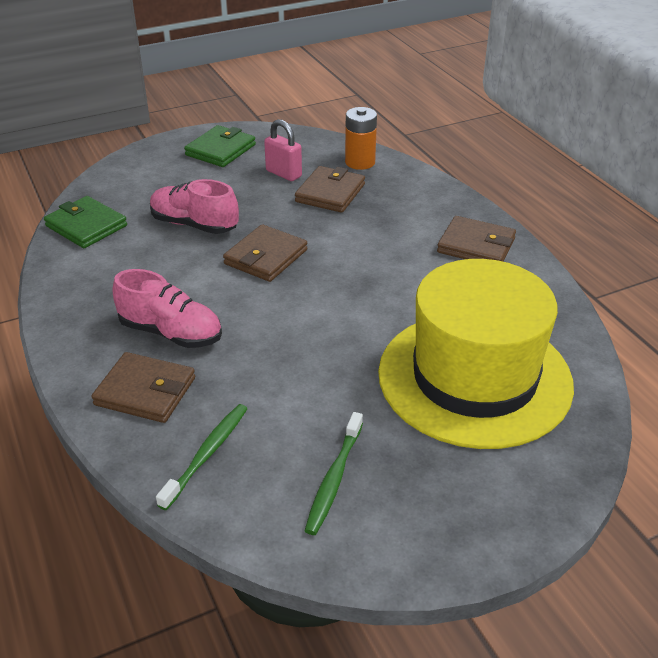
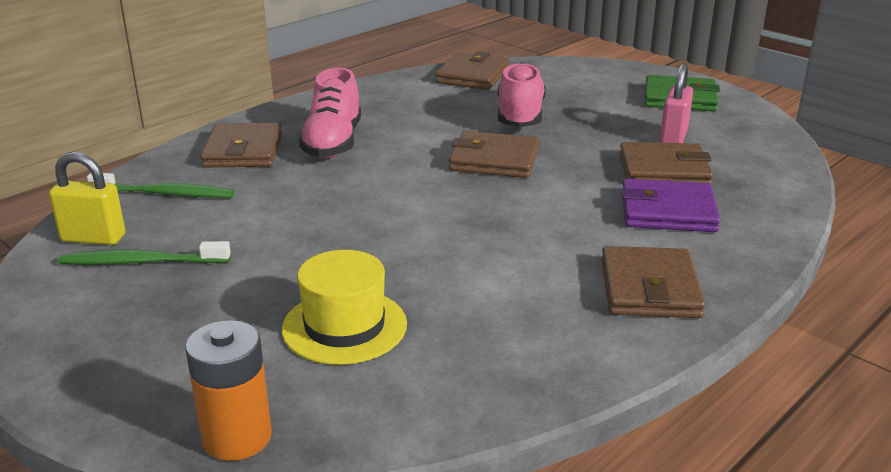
camera: 70 degrees right, 10 degrees down
green wallet [44,196,127,248] -> brown wallet [435,52,509,90]
orange battery [345,107,377,170] -> orange battery moved to [185,320,272,461]
yellow hat [378,259,574,449] -> yellow hat [282,250,407,365], size x0.46
none -> yellow padlock [49,152,125,245]
none -> purple wallet [622,179,720,232]

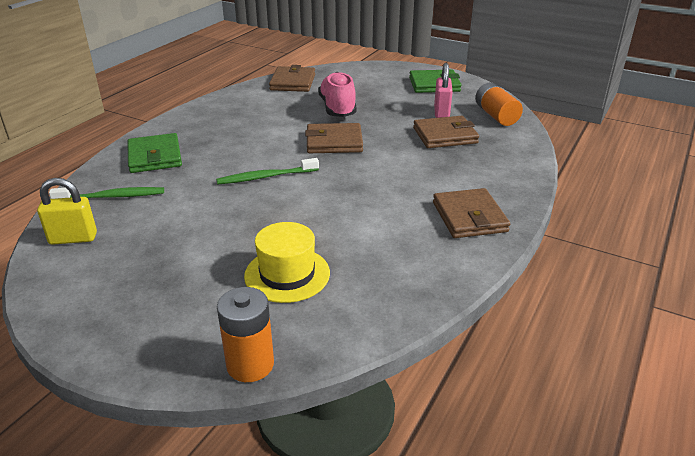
camera: 15 degrees left, 5 degrees up
green toothbrush [58,241,231,265] -> green toothbrush moved to [216,158,319,185]
brown wallet [200,123,282,167] -> green wallet [127,133,182,173]
pink shoe [299,68,361,158] -> none
purple wallet [622,179,720,232] -> none
none -> orange battery [475,82,523,126]

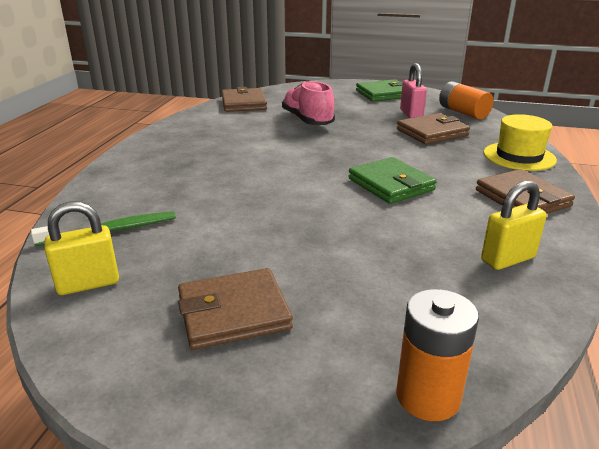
camera: 15 degrees left, 5 degrees down
green wallet [127,133,182,173] -> green wallet moved to [348,157,437,204]
green toothbrush [216,158,319,185] -> none
yellow hat [244,222,330,303] -> yellow hat moved to [484,114,557,171]
brown wallet [305,123,363,153] -> brown wallet moved to [178,268,293,350]
none -> yellow padlock [481,181,546,270]

